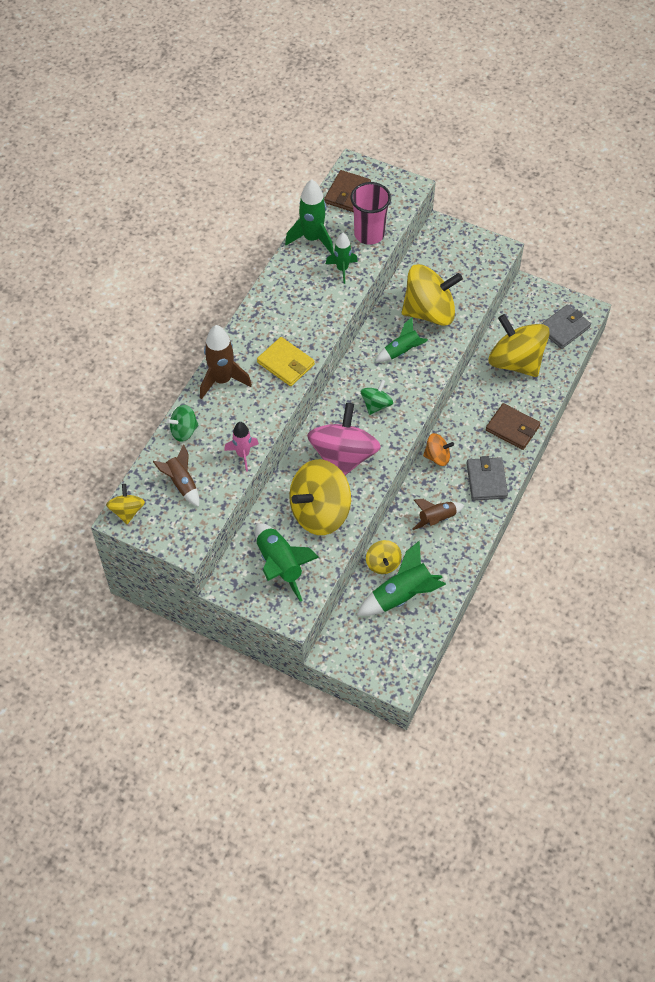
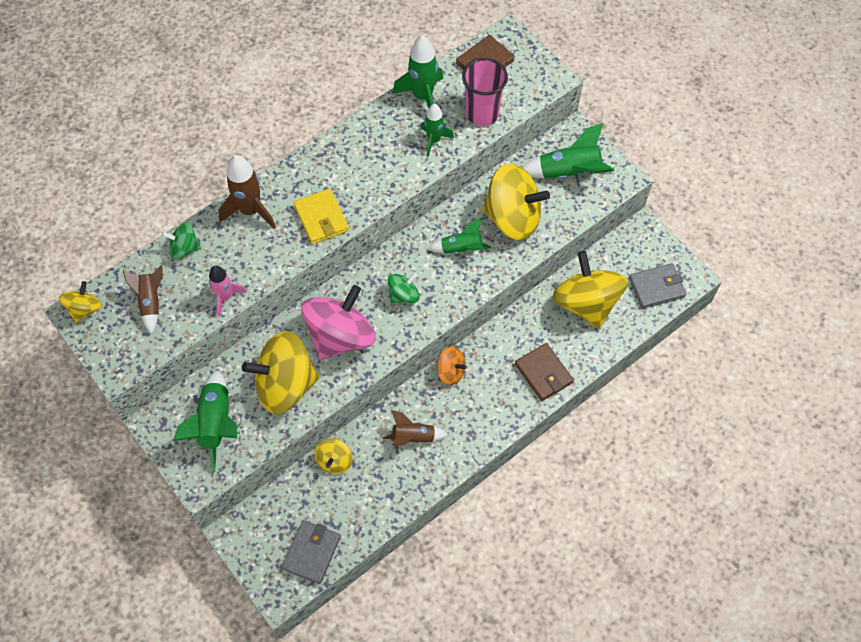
camera: 25 degrees right, 5 degrees up
green rocket [357,541,446,616] -> green rocket moved to [522,123,614,179]
grey wallet [466,456,508,501] -> grey wallet moved to [282,520,341,584]

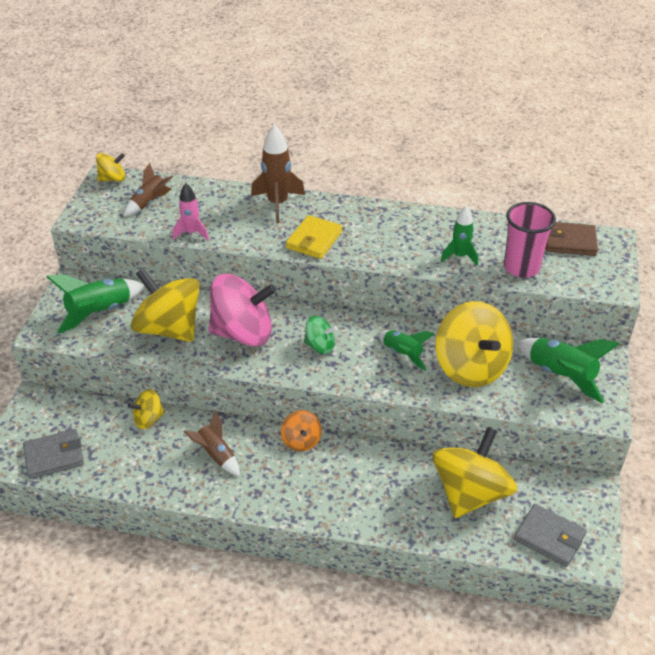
camera: 50 degrees right, 20 degrees down
green spinning top [162,222,201,260] -> none
green rocket [393,35,443,109] -> none
brown wallet [515,343,574,401] -> none

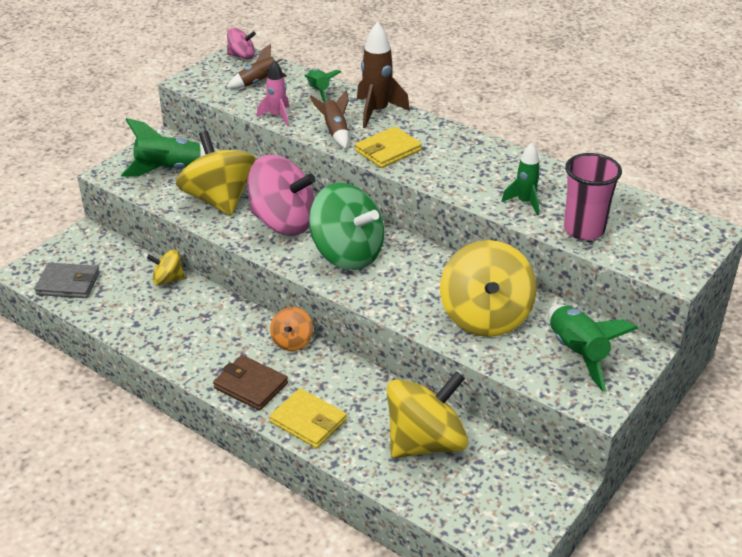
camera: 25 degrees right, 5 degrees down
yellow spinning top [96,153,126,181] -> pink spinning top [227,28,256,59]
brown rocket [184,411,240,476] -> brown rocket moved to [310,90,349,149]
green spinning top [304,316,338,354] -> green spinning top [309,183,384,270], size x2.04
green rocket [378,330,434,371] -> green rocket moved to [304,68,341,103]
grey wallet [514,504,587,567] -> none
brown wallet [546,222,598,256] -> brown wallet moved to [213,355,288,411]
none -> yellow wallet [269,388,347,448]

